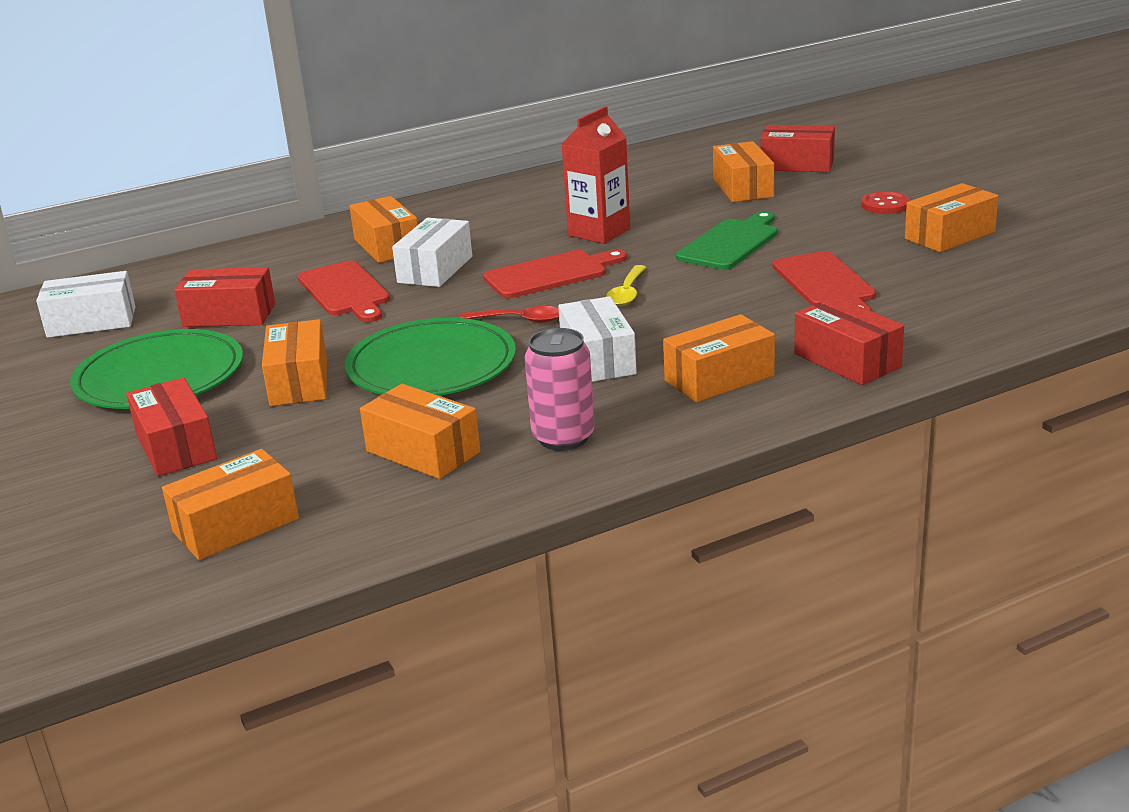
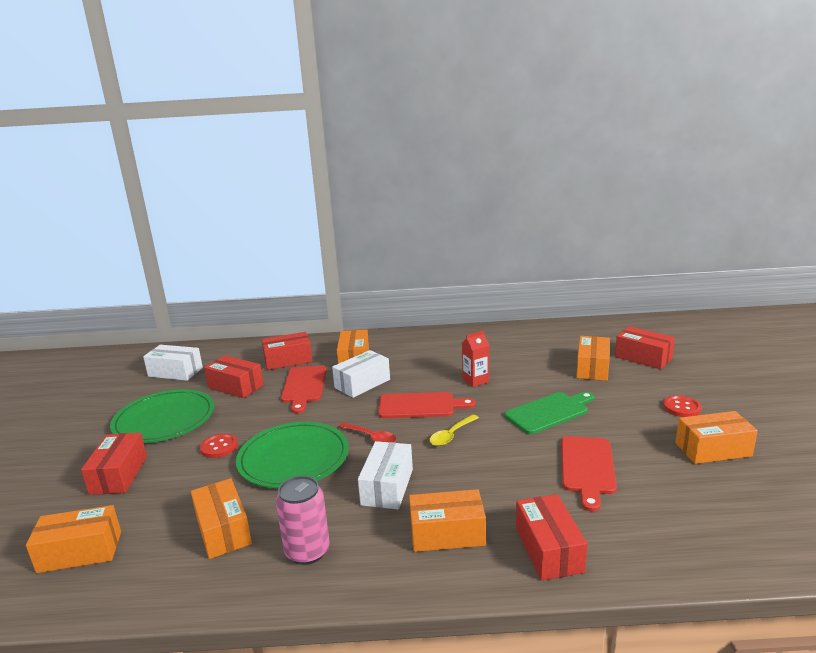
camera: 25 degrees right, 5 degrees down
orange box [262,319,327,406] -> red button [200,433,238,458]
red carton [562,106,630,244] -> red carton [462,331,489,387], size x0.65
none -> red box [262,332,313,370]

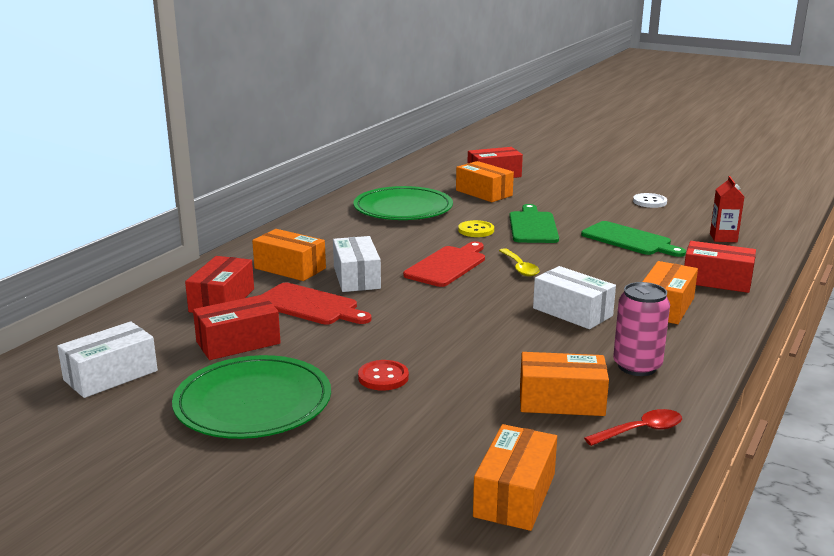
camera: 60 degrees left, 0 degrees up
red box [81,433,147,495] -> none
green plate [236,422,349,488] -> green plate moved to [354,186,453,220]
red spoon [339,422,397,442] -> red spoon moved to [584,409,682,446]
red carton [462,331,489,387] -> red carton moved to [710,176,744,242]
red cutting board [561,436,617,511] -> green cutting board [581,221,686,257]
red button [663,395,702,417] -> none
orange box [675,411,758,464] -> white button [633,193,667,208]
none -> yellow button [458,220,494,237]

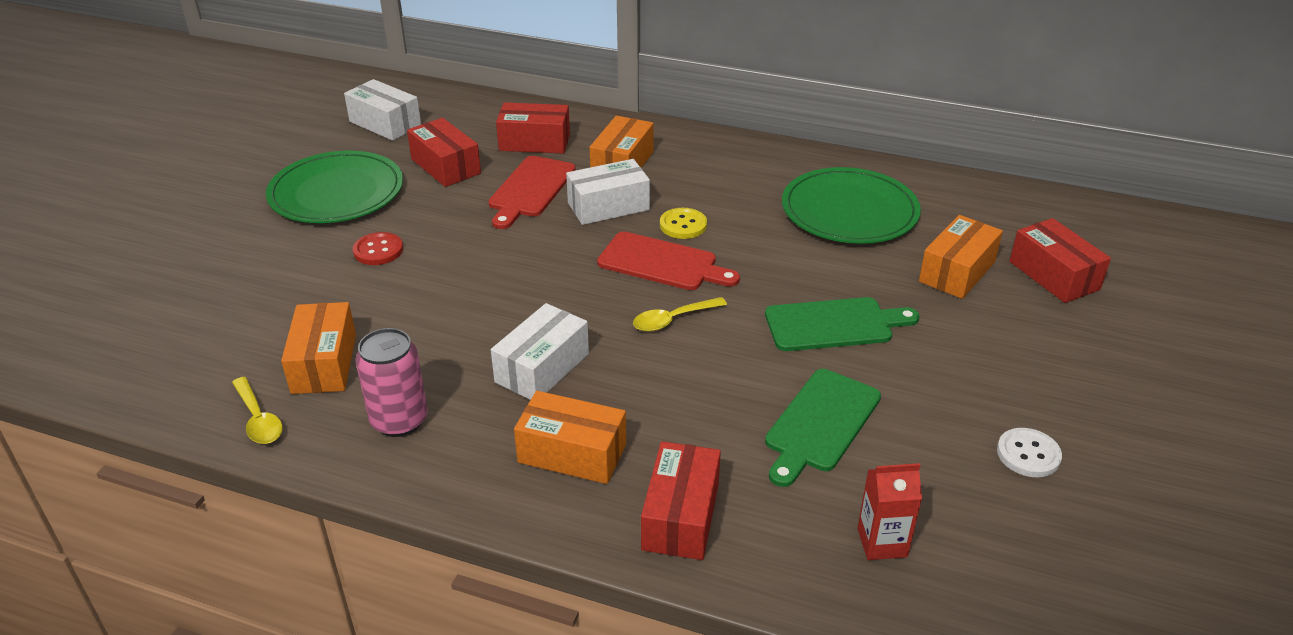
camera: 80 degrees right, 15 degrees up
yellow button [458,220,494,237] -> yellow button moved to [660,208,707,239]
orange box [473,424,557,531] -> none
red spoon [584,409,682,446] -> yellow spoon [232,377,283,444]

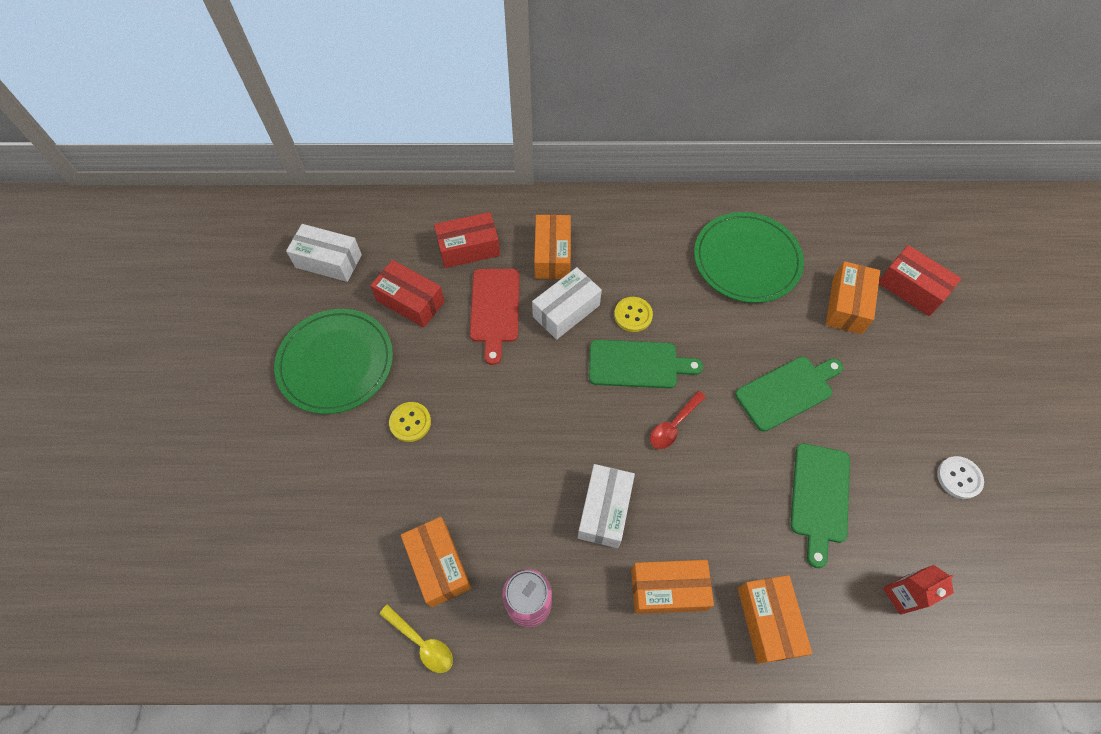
camera: 20 degrees left, 25 degrees up
red button [353,232,403,265] -> yellow button [389,402,431,442]
red cutting board [597,232,740,290] -> green cutting board [589,340,703,388]
yellow spoon [633,297,727,332] -> red spoon [650,391,706,449]
red box [641,441,721,560] -> orange box [738,575,812,664]

